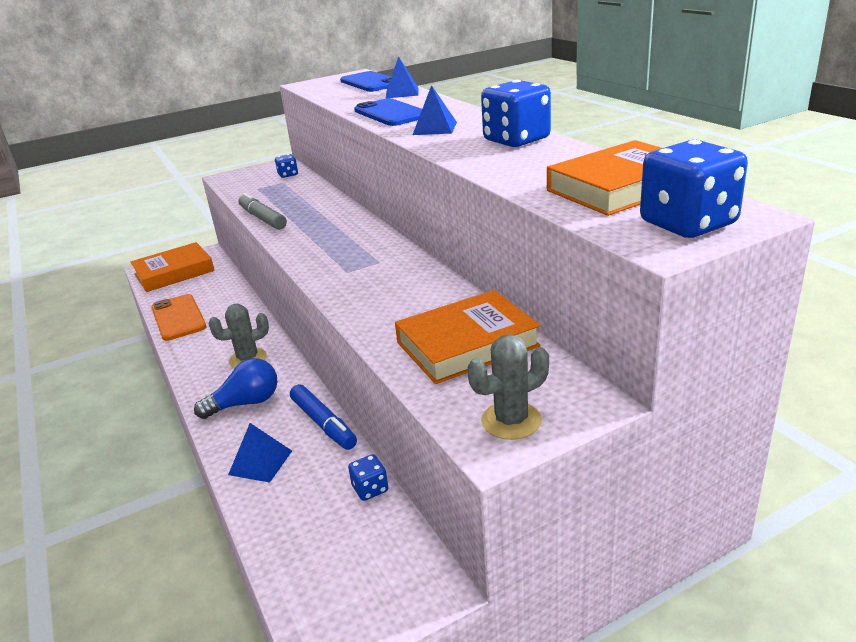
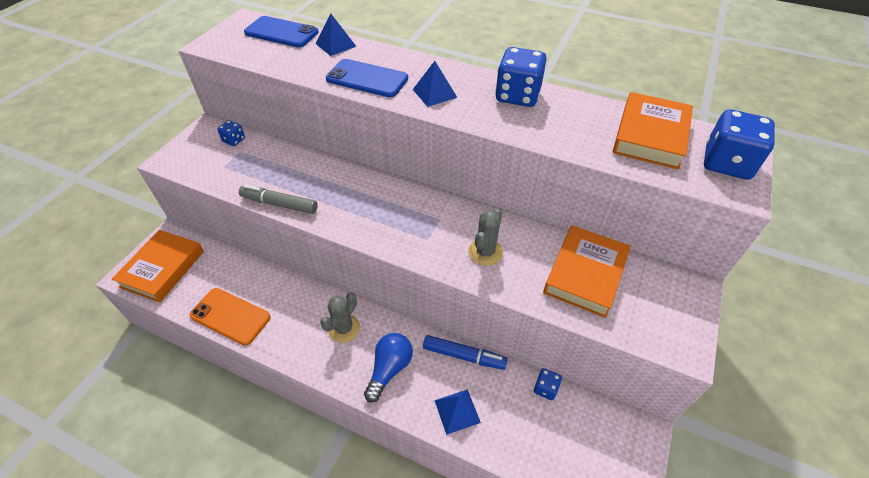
camera: 40 degrees left, 20 degrees up
grey cactus [467,334,549,440] -> grey cactus moved to [468,209,503,266]

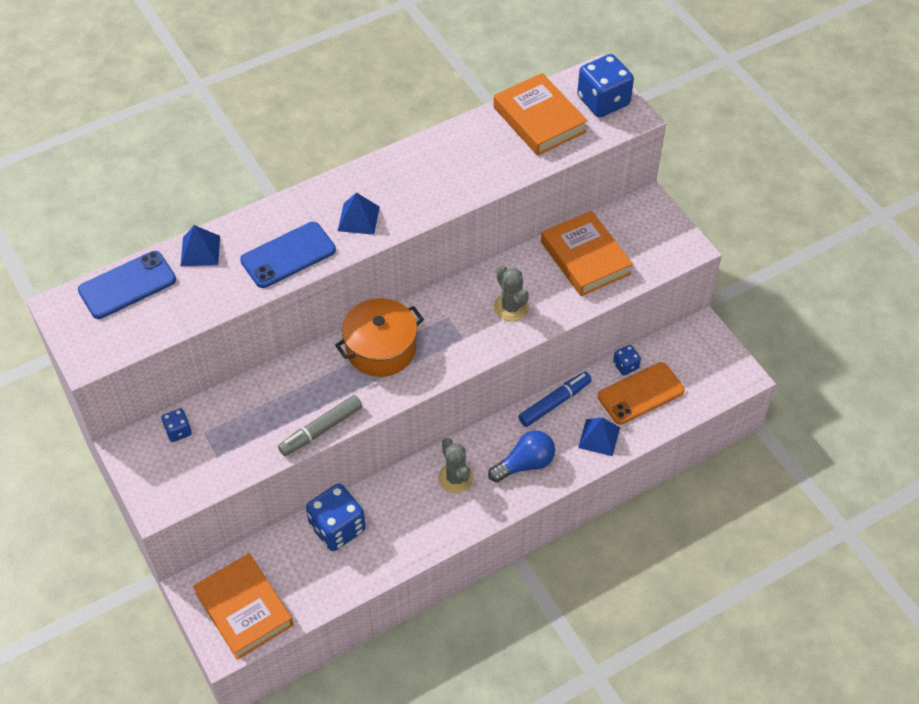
camera: 55 degrees left, 5 degrees up
orange phone [190,288,271,346] -> orange phone moved to [598,362,685,425]
blue light bulb [364,333,413,403] -> blue light bulb turned 90 degrees clockwise [488,431,555,483]
blue dice [495,47,547,107] -> blue dice moved to [306,484,366,551]
none -> orange pot [335,298,424,377]

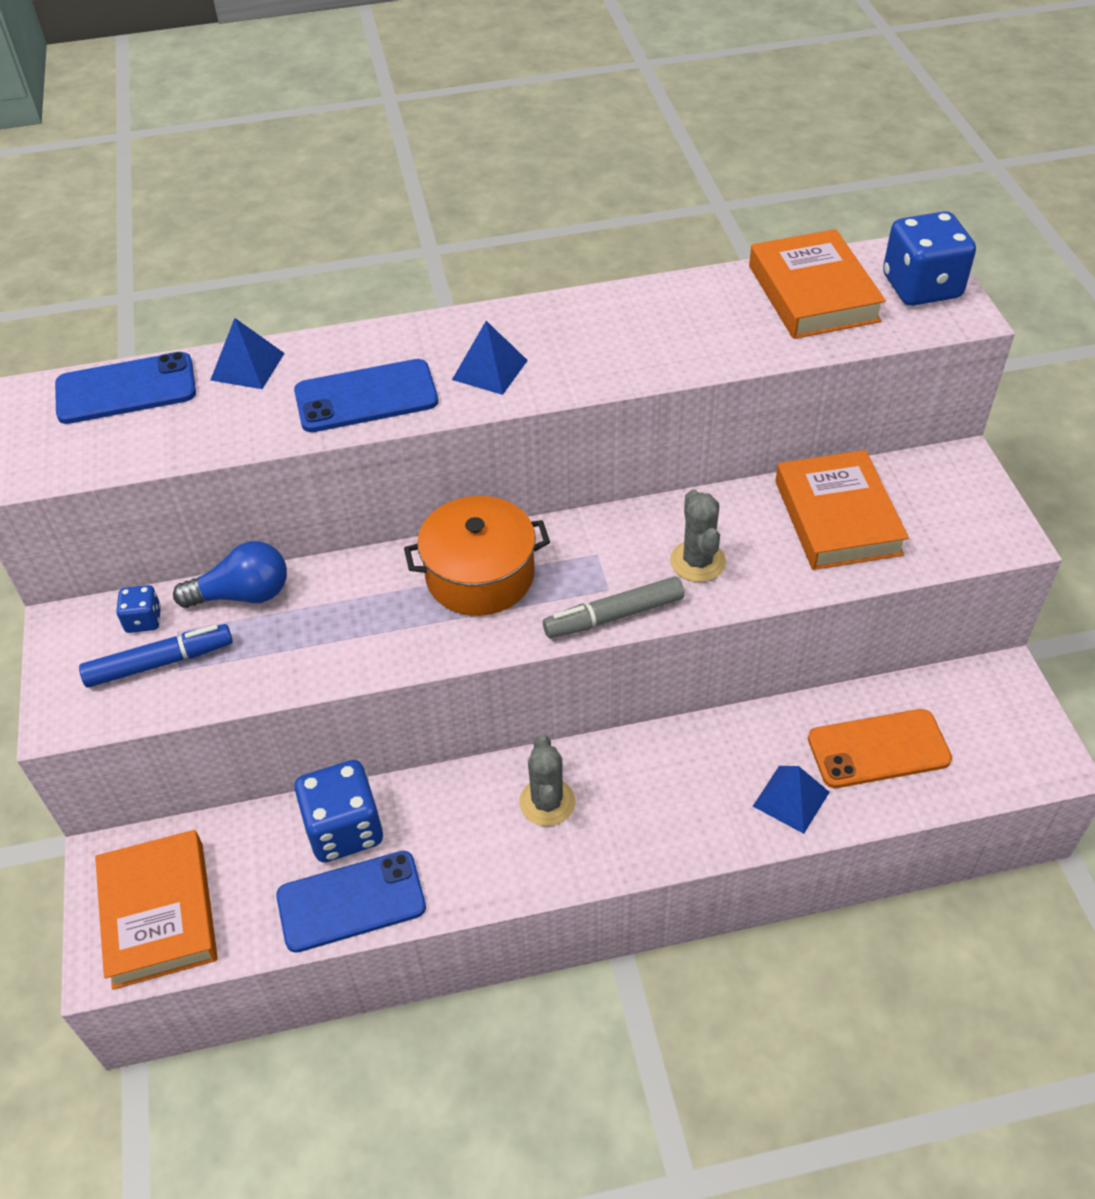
camera: 20 degrees right, 5 degrees down
grey marker [278,395,362,456] -> grey marker moved to [543,576,684,638]
blue light bulb [488,431,555,483] -> blue light bulb moved to [173,541,287,608]
blue marker [518,372,592,427] -> blue marker moved to [79,624,233,688]
blue dice [613,345,641,375] -> none
none -> blue phone [276,851,426,953]

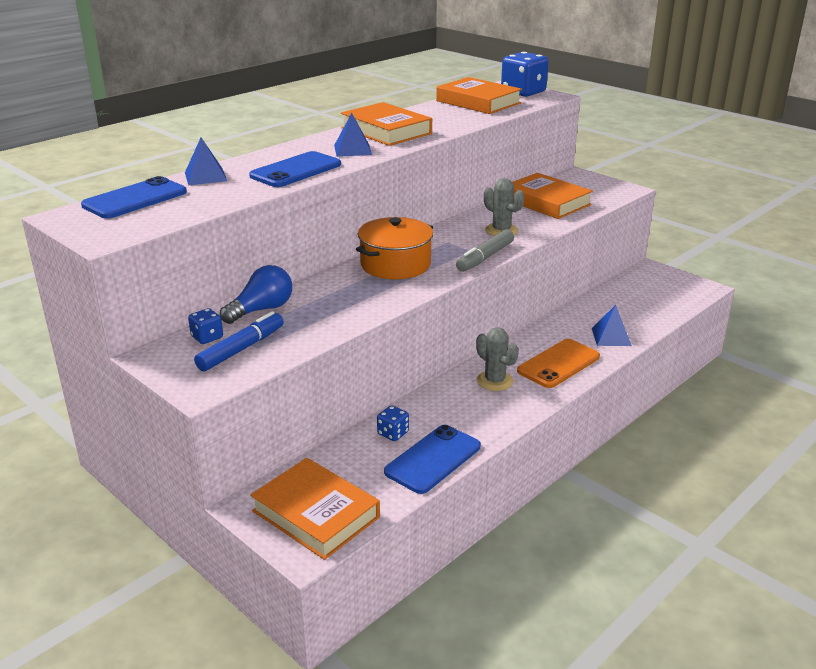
camera: 35 degrees left, 20 degrees down
blue dice [294,760,383,862] -> blue dice [377,405,409,441], size x0.50
orange phone [808,709,952,788] -> orange phone moved to [517,339,600,388]
none -> orange book [341,102,432,146]

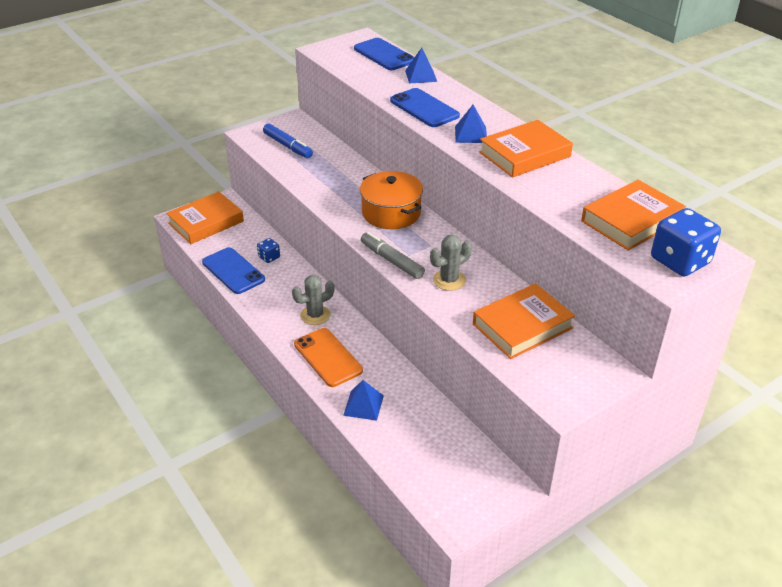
camera: 100 degrees right, 10 degrees up
blue dice [188,308,223,344] -> none
blue light bulb [220,265,292,324] -> none

